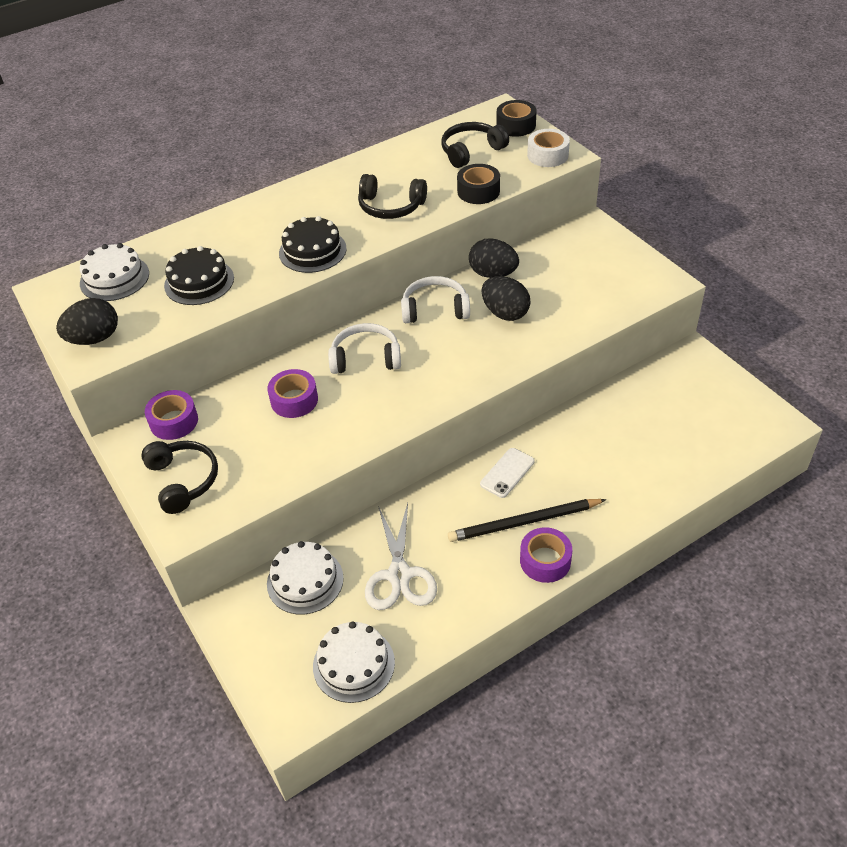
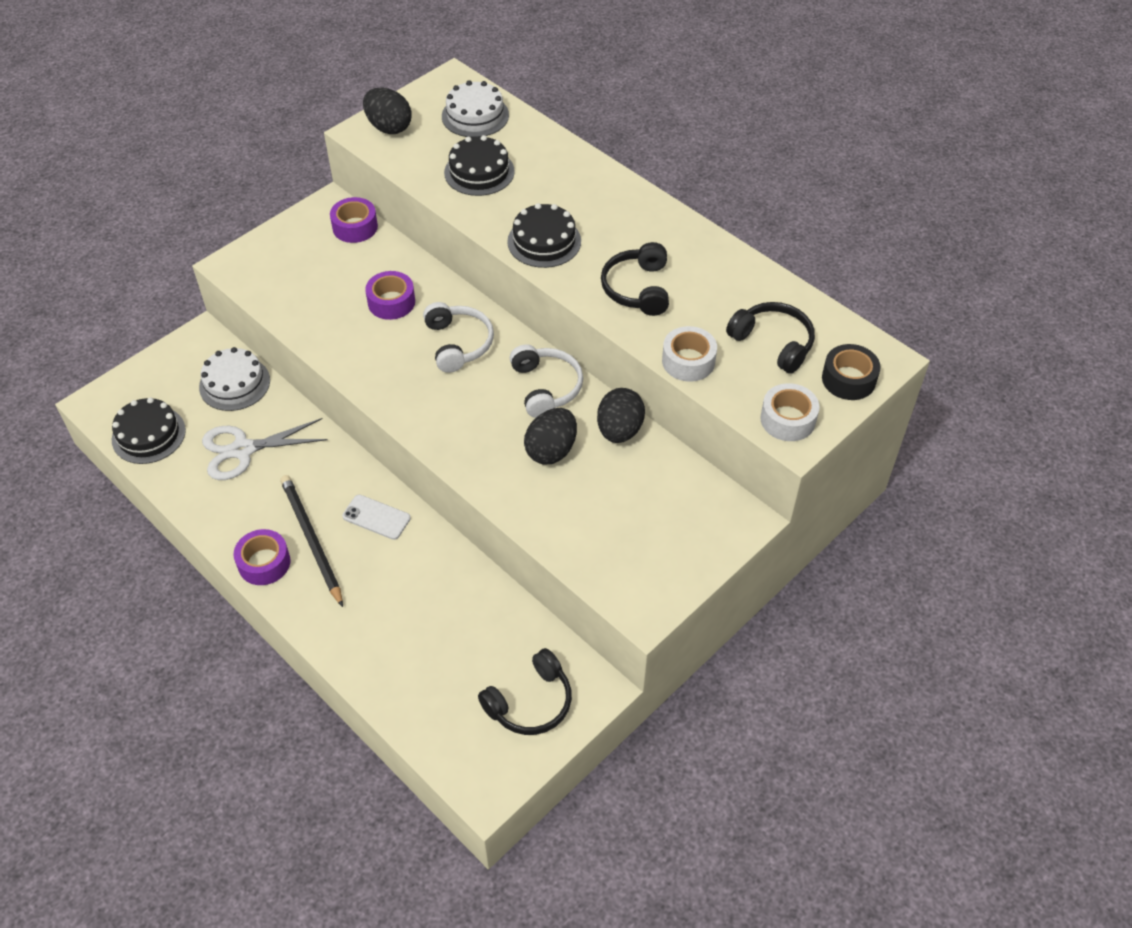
camera: 75 degrees right, 5 degrees up
black headphones [141,441,218,514] -> black headphones moved to [478,648,572,735]
white cake [313,621,395,703] -> black cake [112,397,186,464]
black tape [457,164,500,204] -> white tape [662,326,717,382]

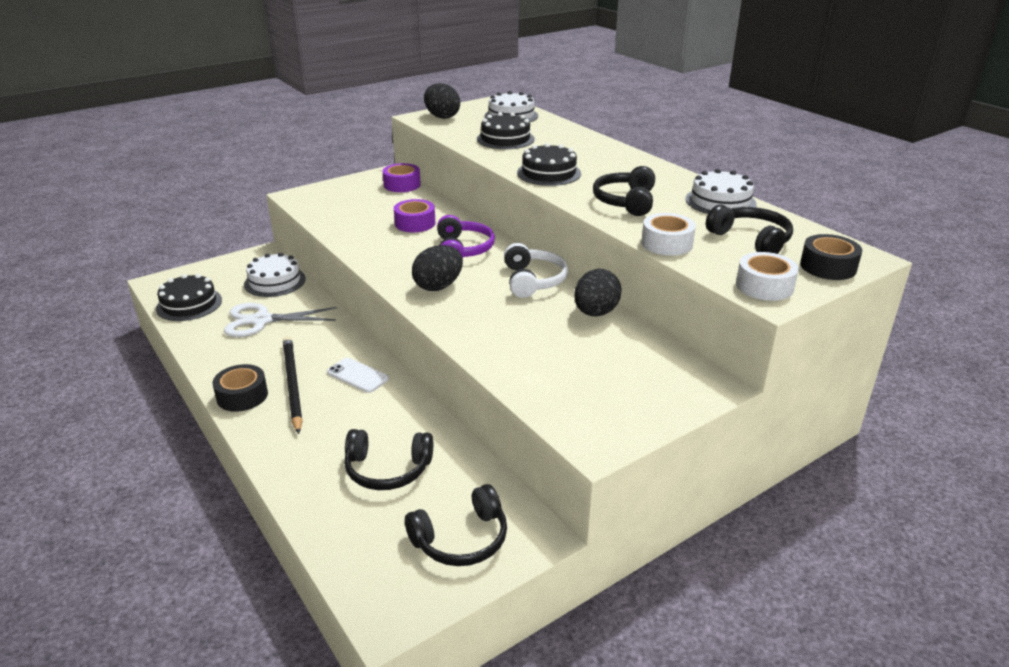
camera: 10 degrees right, 20 degrees down
purple tape [234,529,290,585] -> black tape [212,364,268,412]
white headphones [423,302,494,373] -> purple headphones [437,215,495,258]
black egg [524,408,577,465] -> black egg moved to [412,245,463,291]
none -> black headphones [344,429,433,490]
none -> white cake [686,169,757,214]

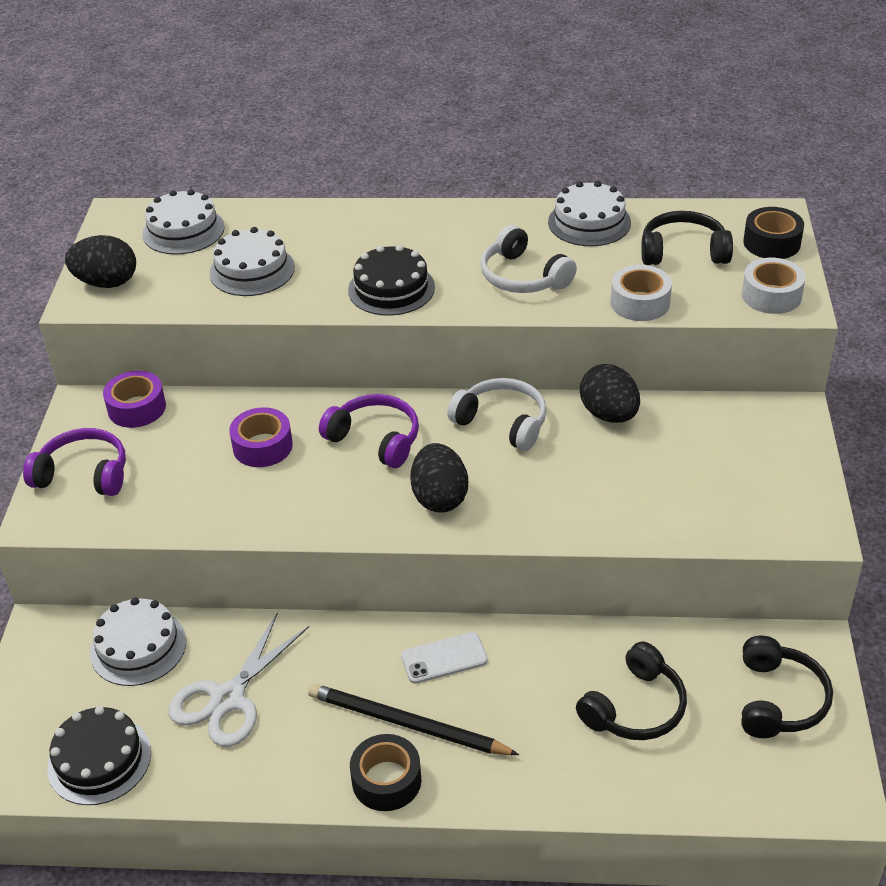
camera: 50 degrees left, 10 degrees up
black cake [477,112,535,149] -> white cake [209,227,295,296]
black headphones [593,166,655,216] -> white headphones [481,225,577,293]
none -> purple headphones [23,428,126,496]

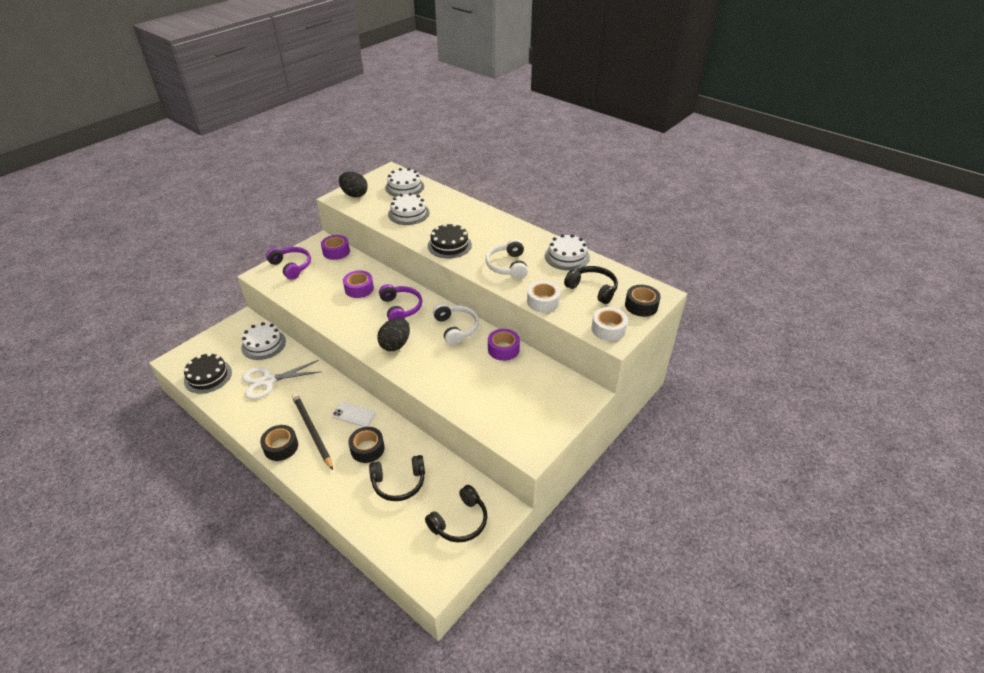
camera: 35 degrees right, 0 degrees up
black egg [580,364,640,423] -> purple tape [488,329,520,361]
none -> black tape [348,427,385,463]

